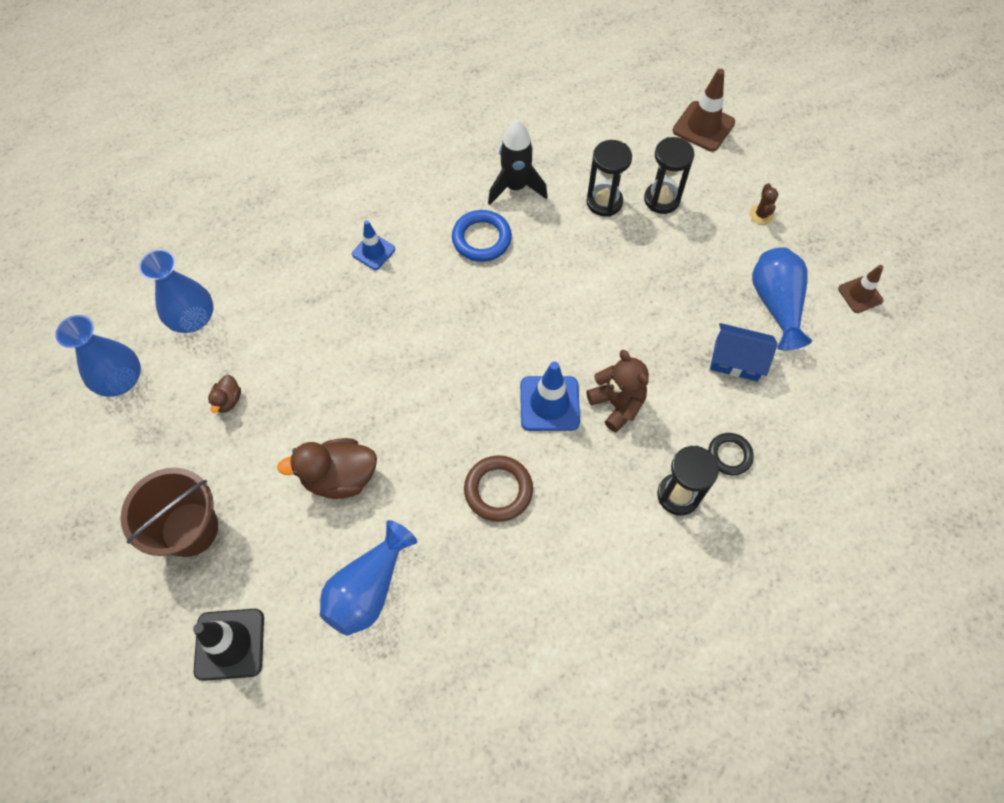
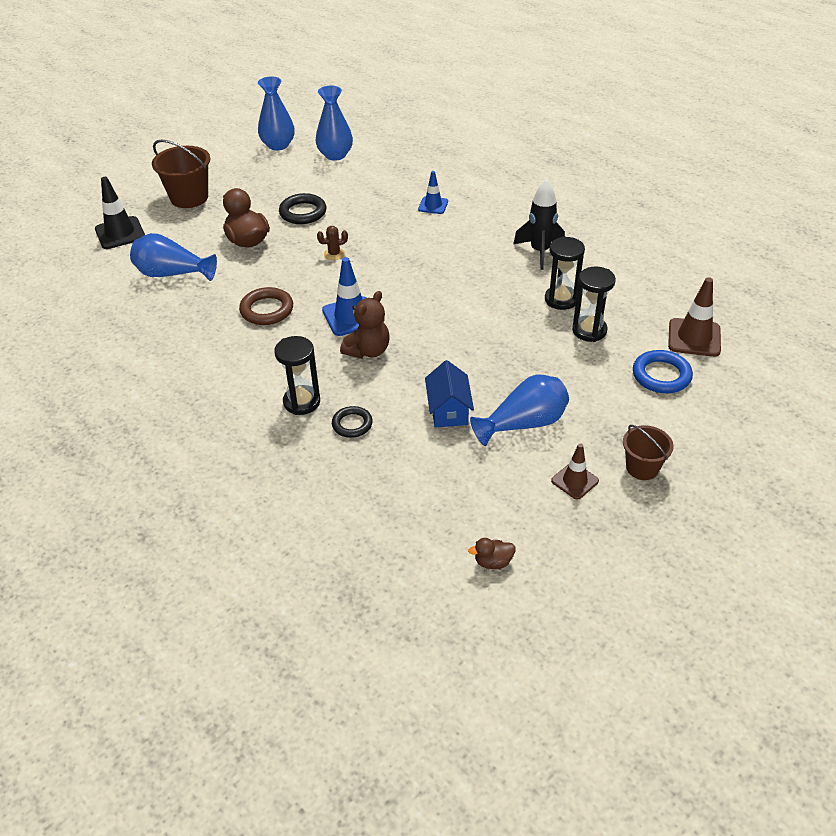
camera: 70 degrees right, 20 degrees down
brown duck [208,375,241,413] -> brown duck moved to [468,538,516,569]
blue ring [452,210,512,262] -> blue ring moved to [633,350,693,393]
brown cactus [750,183,779,225] -> brown cactus moved to [317,226,348,260]
none -> black ring [279,193,326,224]
none -> brown bucket [623,425,674,480]

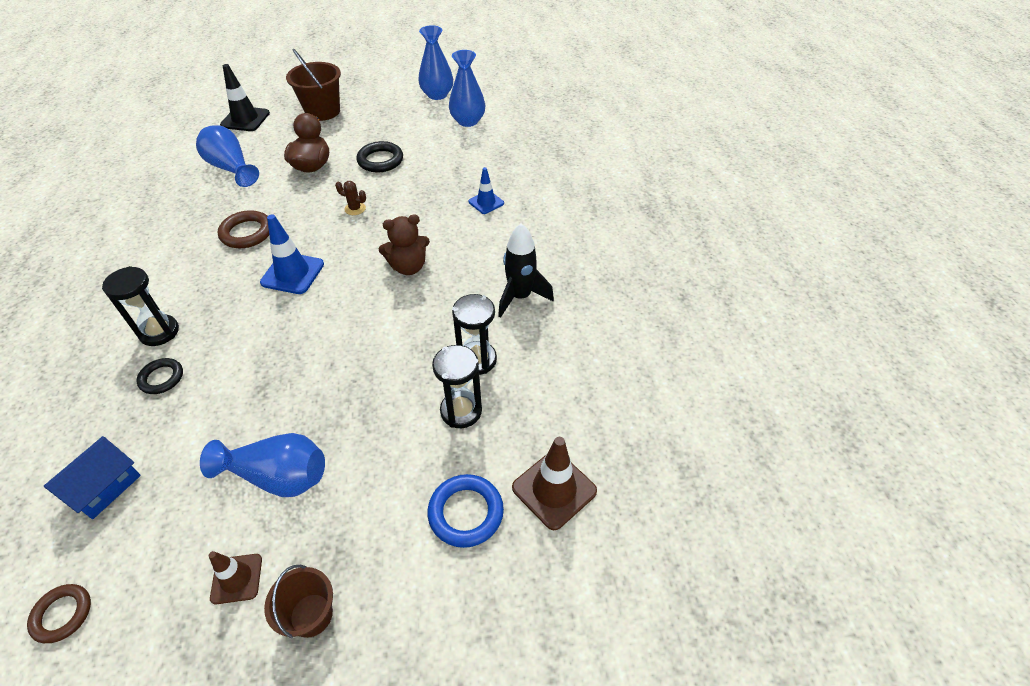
camera: 35 degrees right, 5 degrees up
brown teddy bear [340,291,390,359] -> brown teddy bear moved to [379,214,430,275]
blue house [425,360,474,428] -> blue house moved to [44,436,141,519]
brown duck [468,538,516,569] -> brown ring [27,584,91,643]

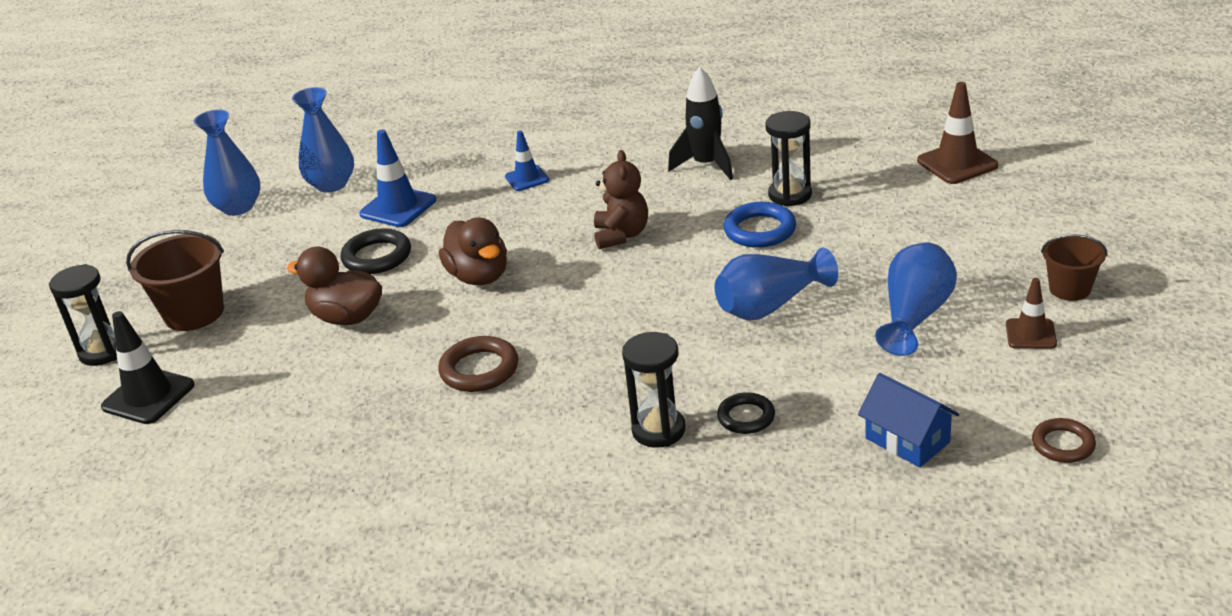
camera: 70 degrees left, 15 degrees down
blue vase [196,125,259,187] -> blue vase moved to [715,248,838,321]
blue traffic cone [260,214,324,294] -> blue traffic cone moved to [359,130,436,227]
brown cactus [335,181,366,215] -> brown duck [439,217,507,285]
blue ring [428,474,504,548] -> blue ring moved to [723,202,796,248]
black hourglass [432,345,482,428] -> black hourglass moved to [49,264,117,366]

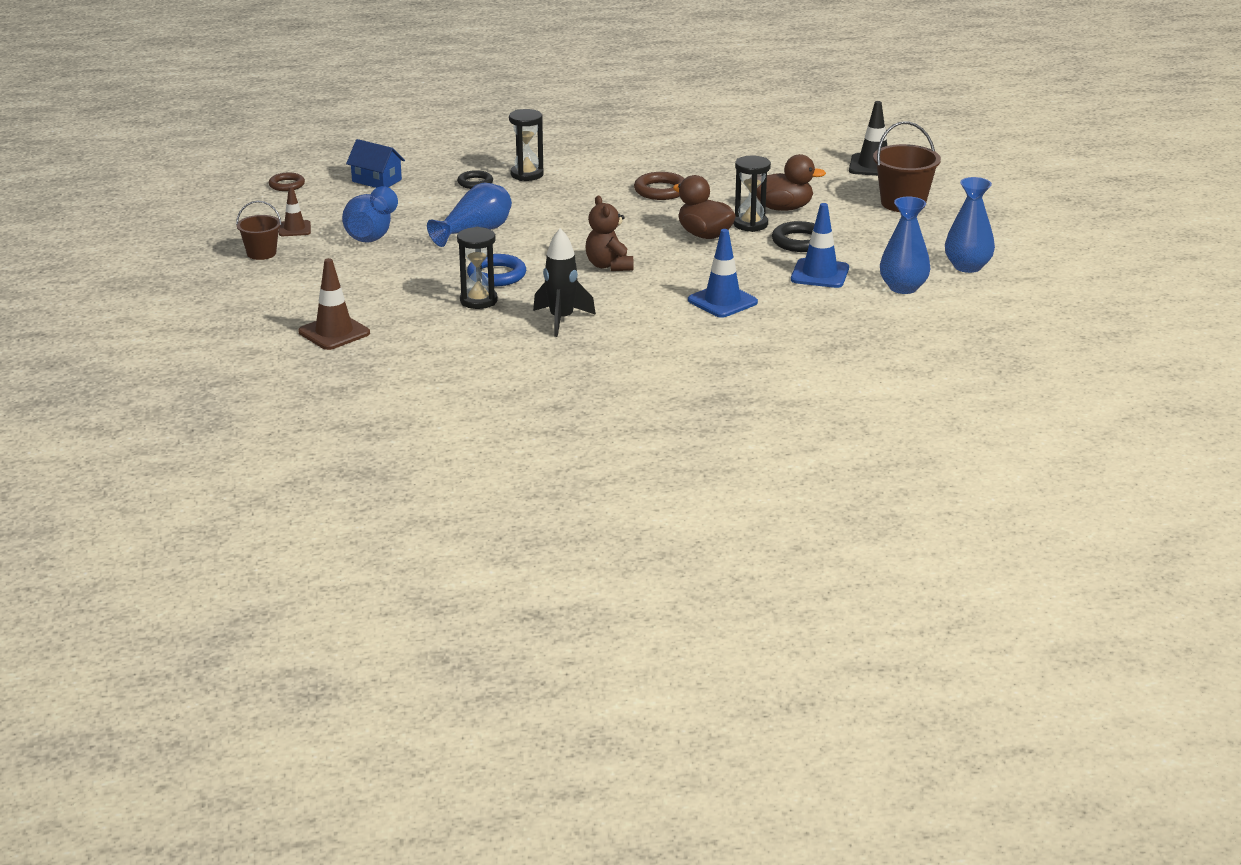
camera: 160 degrees right, 5 degrees down
black hourglass [49,264,117,366] -> black hourglass moved to [733,156,771,232]
blue traffic cone [505,131,549,191] -> blue traffic cone [688,229,758,318], size x1.59

